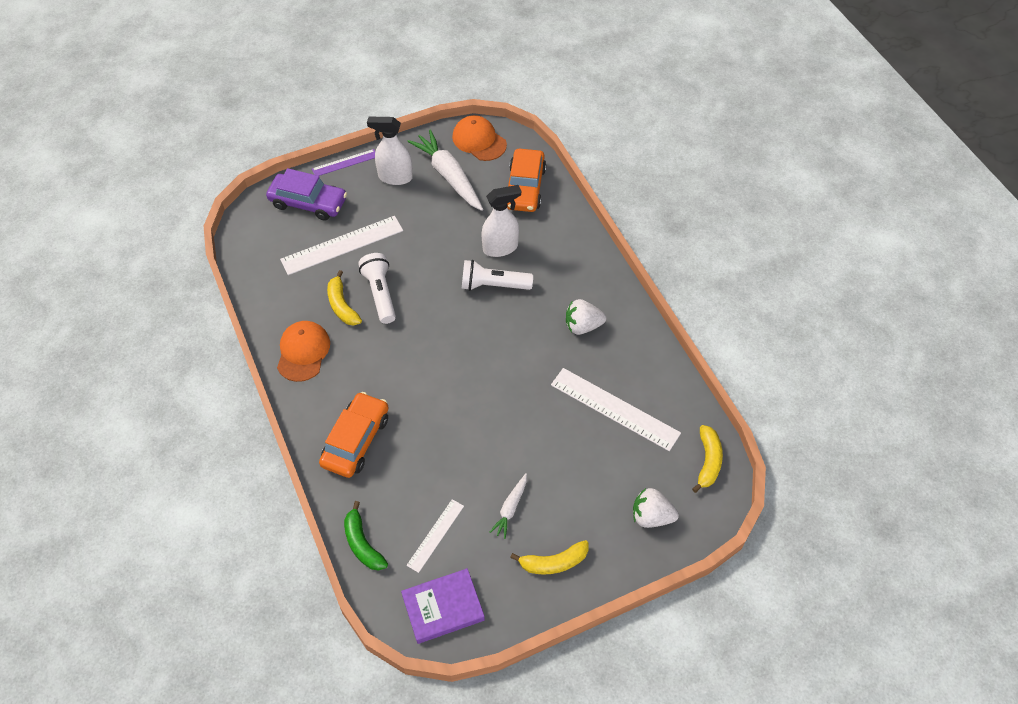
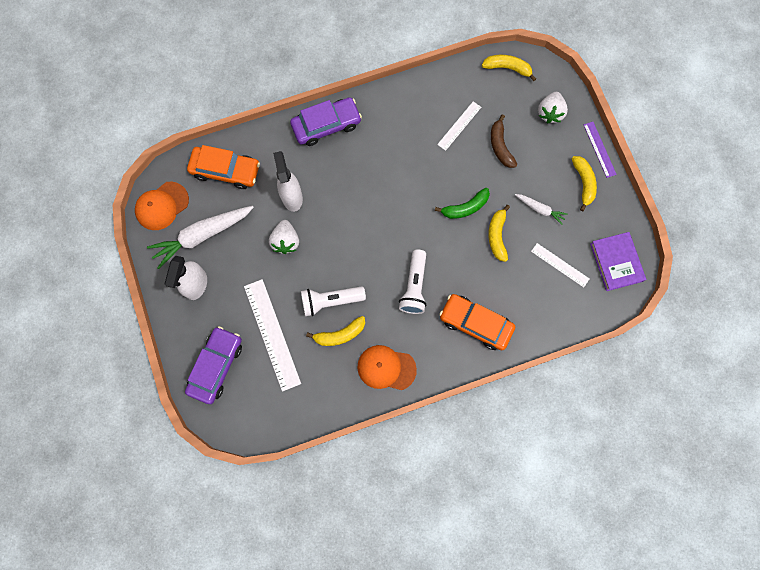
camera: 85 degrees left, 20 degrees up
purple ruler [312,149,375,176] -> purple ruler moved to [584,122,617,178]
green banana [344,501,388,571] -> green banana moved to [435,188,490,219]
white flashlight [461,260,533,291] -> white flashlight moved to [399,250,426,314]
white ruler [551,368,681,451] -> white ruler [437,101,481,151], size x0.56
white strawberry [566,299,606,335] -> white strawberry moved to [269,220,299,254]
none -> purple car [290,97,362,146]
none -> yellow banana [488,205,510,262]
none -> brown banana [491,114,517,168]

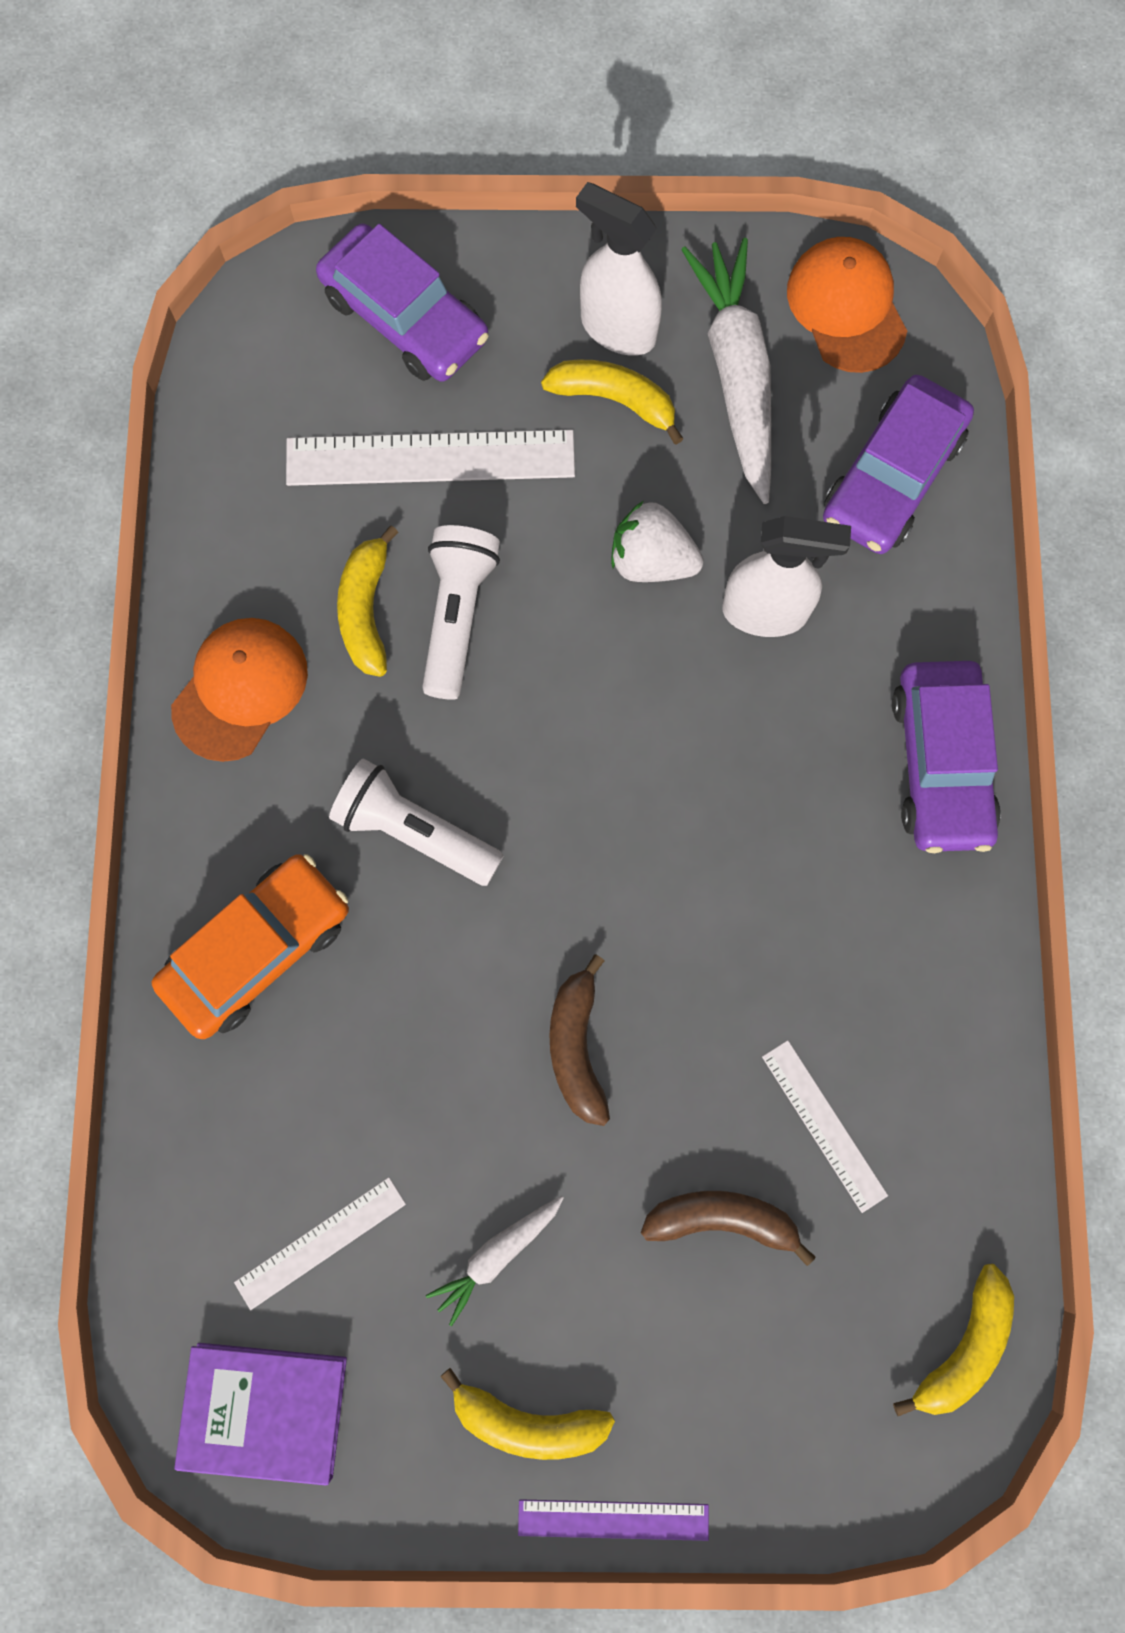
camera: 110 degrees right, 0 degrees up
orange car [187,145,260,189] -> purple car [823,375,974,554]
green banana [435,188,490,219] -> brown banana [549,954,610,1126]
yellow banana [488,205,510,262] -> yellow banana moved to [541,360,684,444]
white strawberry [538,92,568,123] -> none

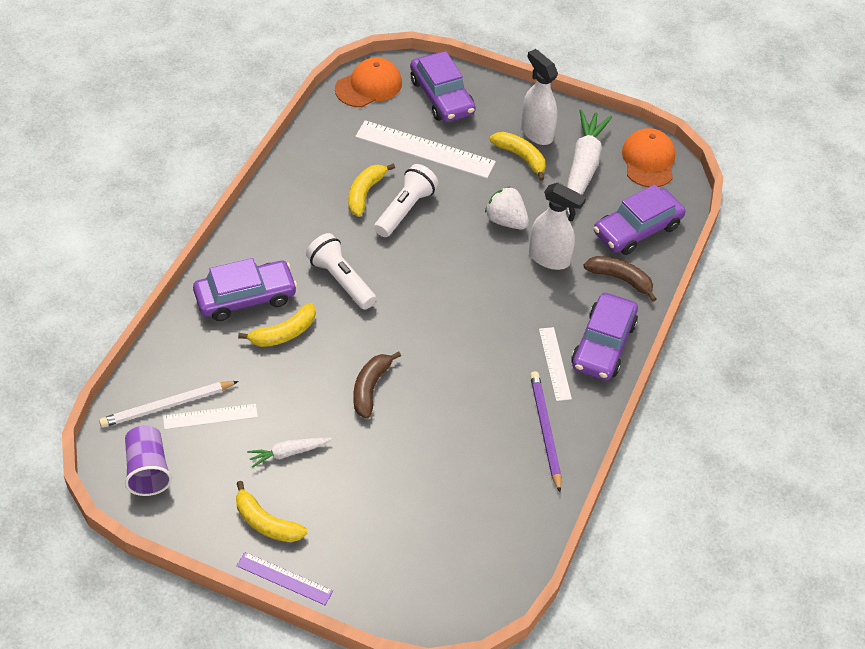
camera: 20 degrees right, 25 degrees down
orange car [152,854,349,1039] -> purple car [193,258,297,321]
orange cap [171,618,308,762] -> orange cap moved to [335,57,402,107]
purple book [174,1343,347,1485] -> purple cup [125,426,172,496]
brown banana [641,1191,815,1266] -> brown banana moved to [583,256,656,302]
white ruler [762,1040,888,1213] -> white ruler moved to [539,327,572,401]
yellow banana [893,1264,1014,1416] -> yellow banana moved to [238,303,316,347]
none -> white pencil [99,381,239,428]
none -> purple pencil [530,371,561,492]

